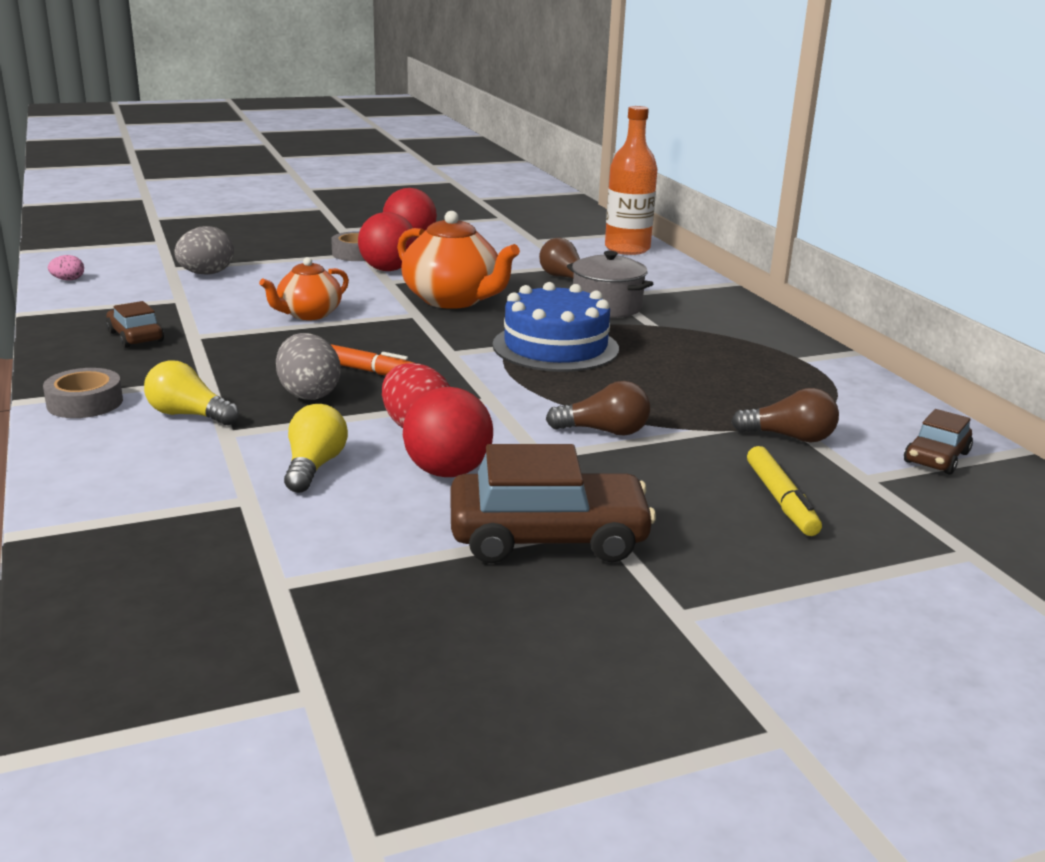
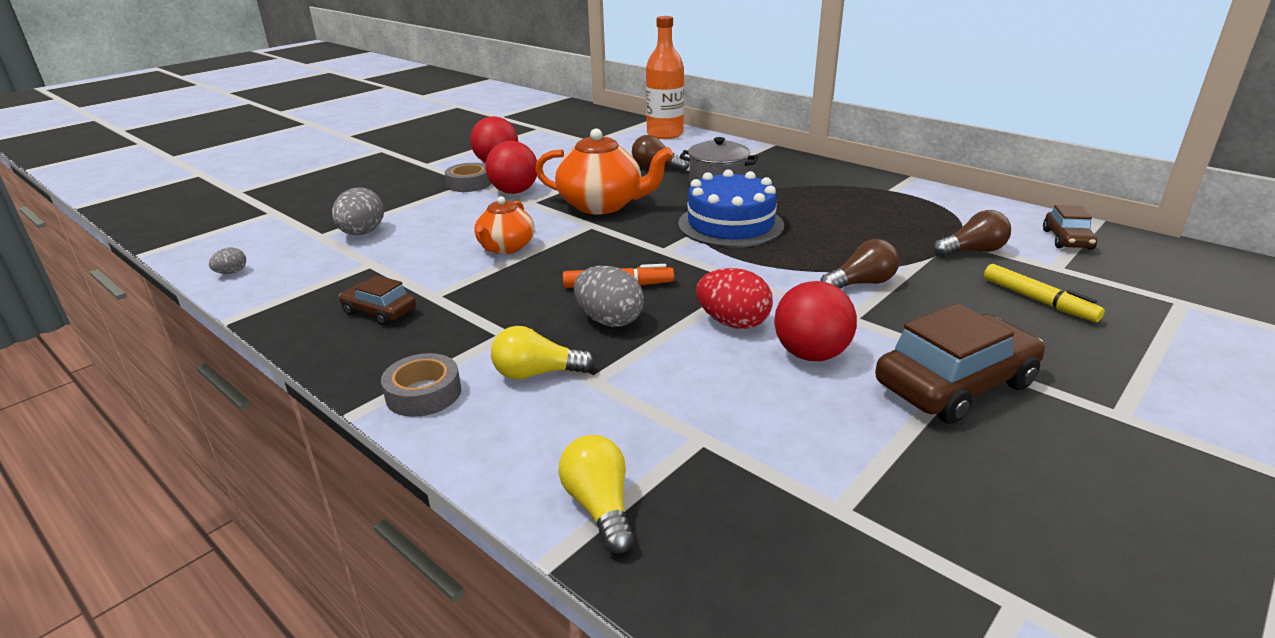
camera: 25 degrees left, 5 degrees up
pink egg [48,255,84,280] -> grey egg [209,247,246,274]
yellow light bulb [284,404,348,493] -> yellow light bulb moved to [558,435,634,554]

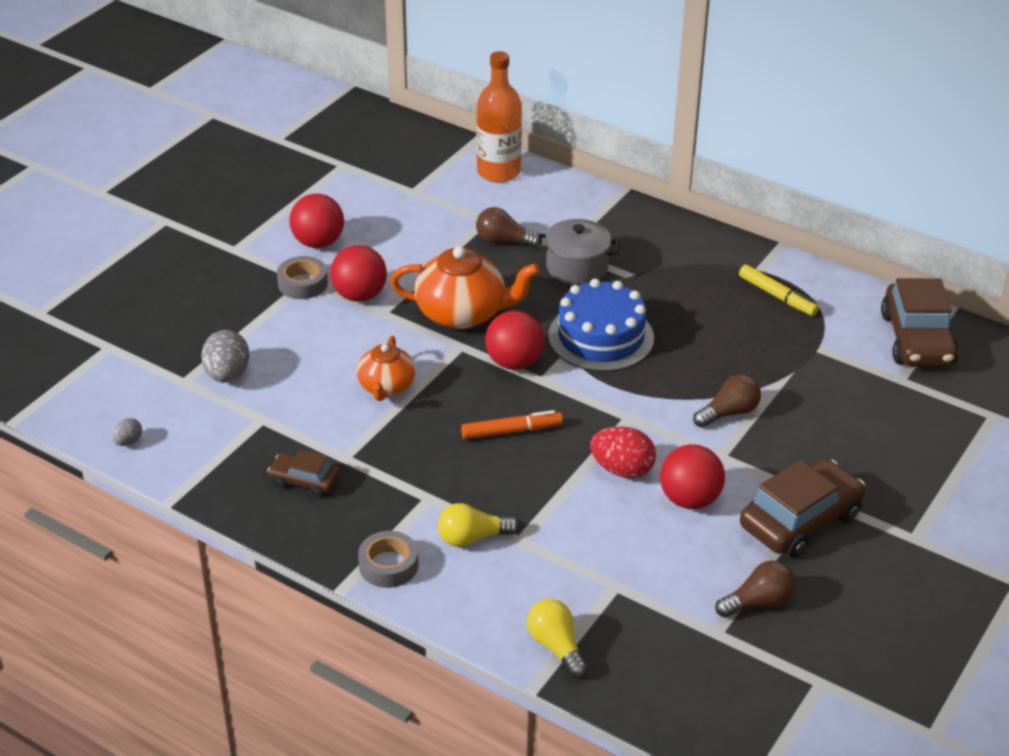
camera: 10 degrees left, 10 degrees up
grey egg [574,266,644,327] -> none
brown light bulb [933,210,1011,257] -> brown light bulb moved to [715,560,796,618]
yellow marker [984,264,1105,322] -> yellow marker moved to [739,265,819,316]
brown car [1043,205,1097,250] -> brown car [881,278,959,366], size x1.85
none -> red ball [485,311,545,370]

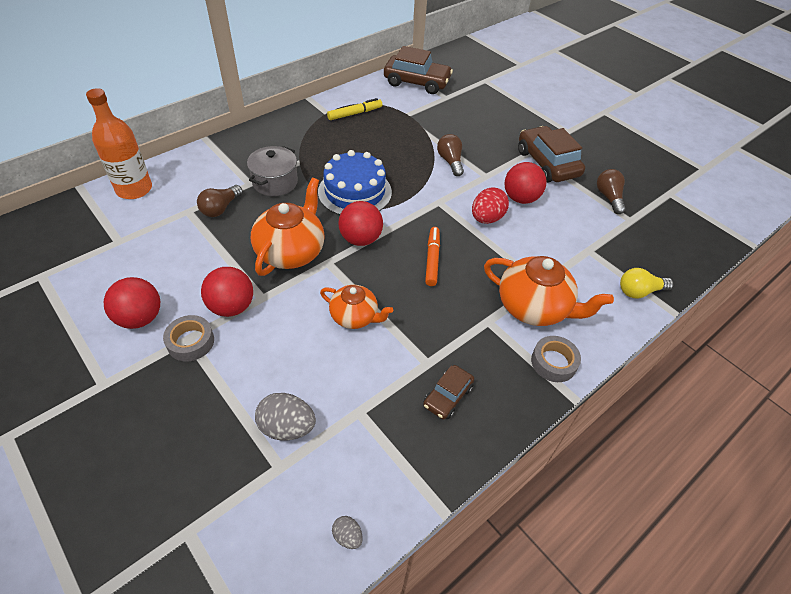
camera: 75 degrees left, 10 degrees up
yellow light bulb [438,503,519,547] -> orange teapot [484,256,614,326]

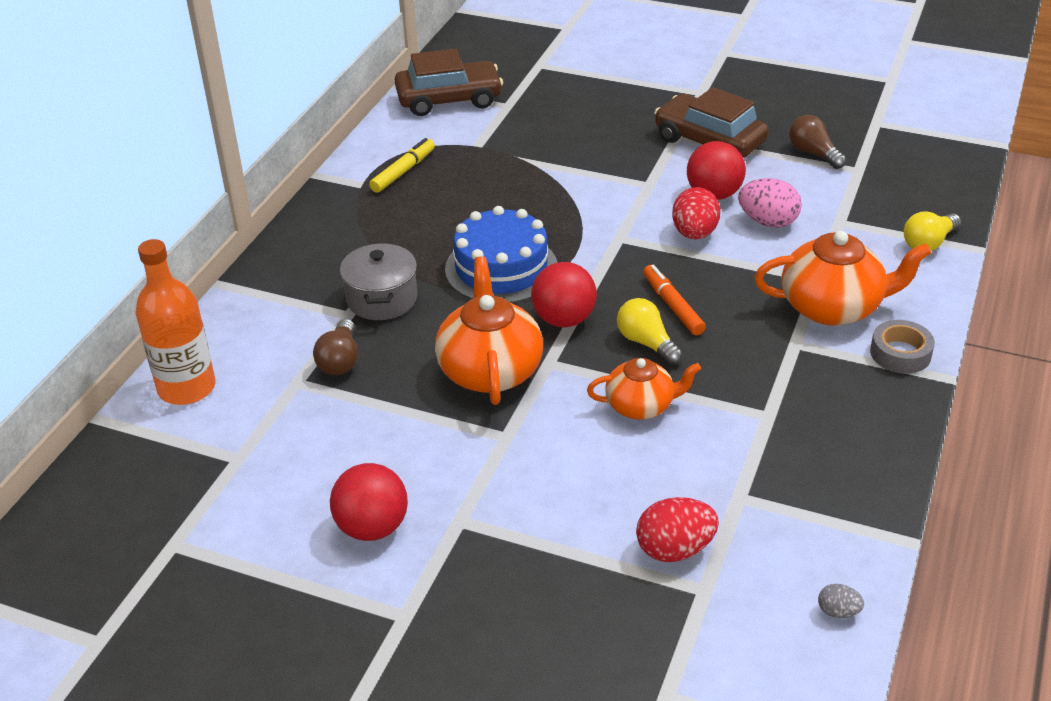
camera: 25 degrees left, 10 degrees down
grey tape [163,315,214,361] -> none
red ball [201,267,253,317] -> none
grey egg [255,393,316,441] -> red egg [636,497,719,562]
brown car [423,365,474,419] -> none
brown light bulb [437,134,464,176] -> none
none -> yellow light bulb [617,298,683,365]
none -> pink egg [738,178,802,228]

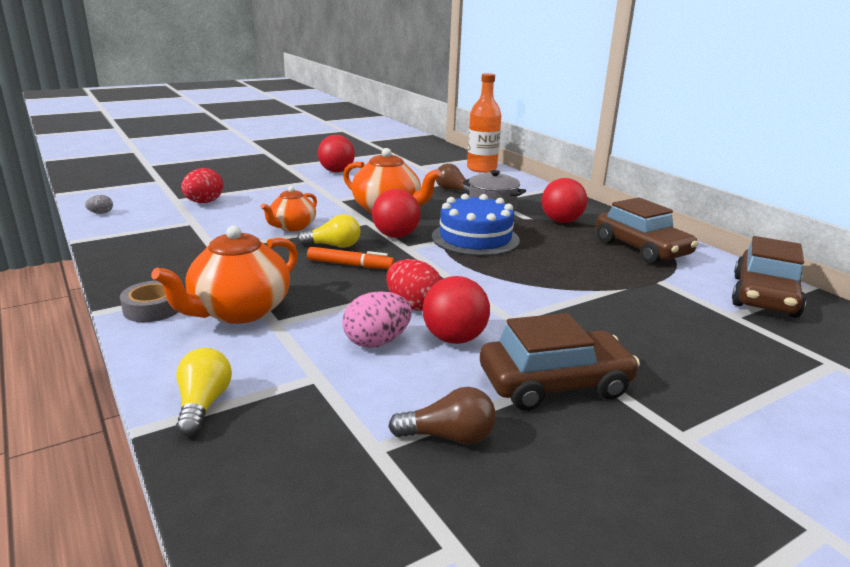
camera: 125 degrees right, 15 degrees down
yellow marker [369,138,435,193] -> brown car [596,197,698,264]
none -> red ball [542,178,587,223]

